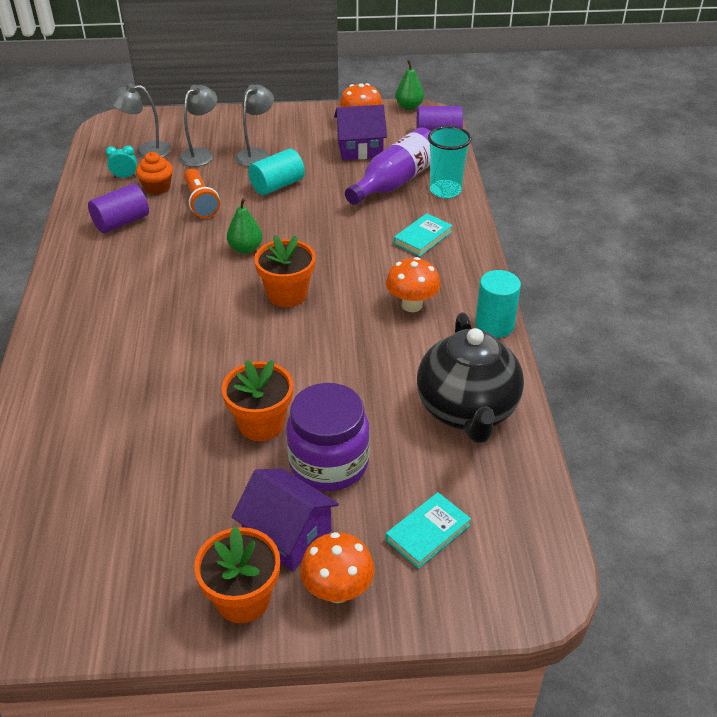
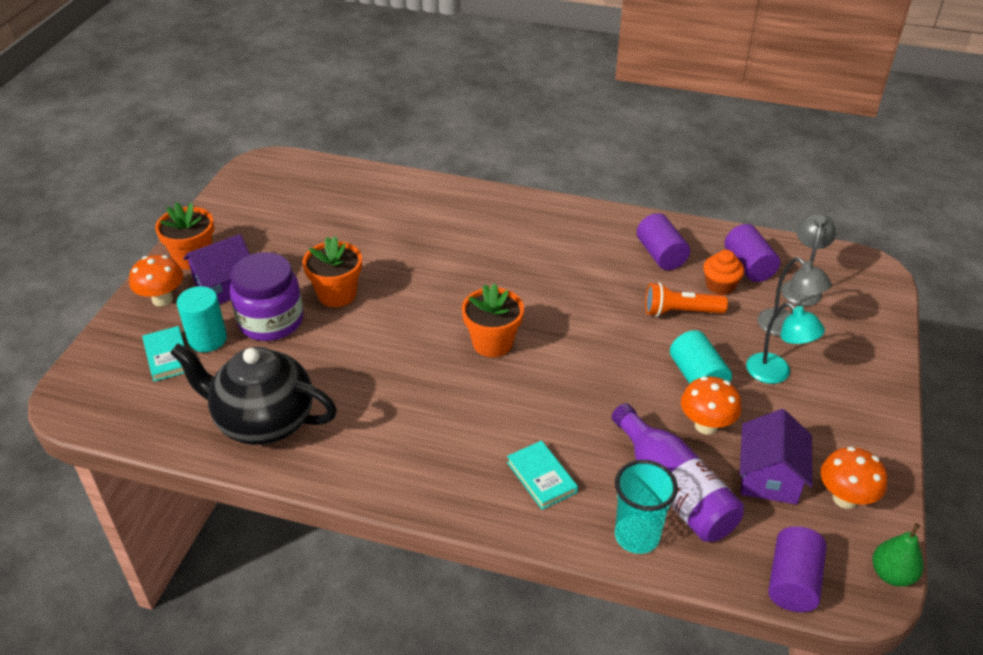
camera: 110 degrees right, 0 degrees up
turquoise clock [106,145,137,178] -> purple cylinder [724,224,780,282]
green pear [227,198,262,254] -> none
grey lamp [235,84,274,167] -> turquoise lamp [746,303,825,384]
orange mushroom [386,257,441,312] -> orange mushroom moved to [681,376,741,435]
turquoise cylinder [475,270,521,338] -> turquoise cylinder moved to [177,286,227,352]

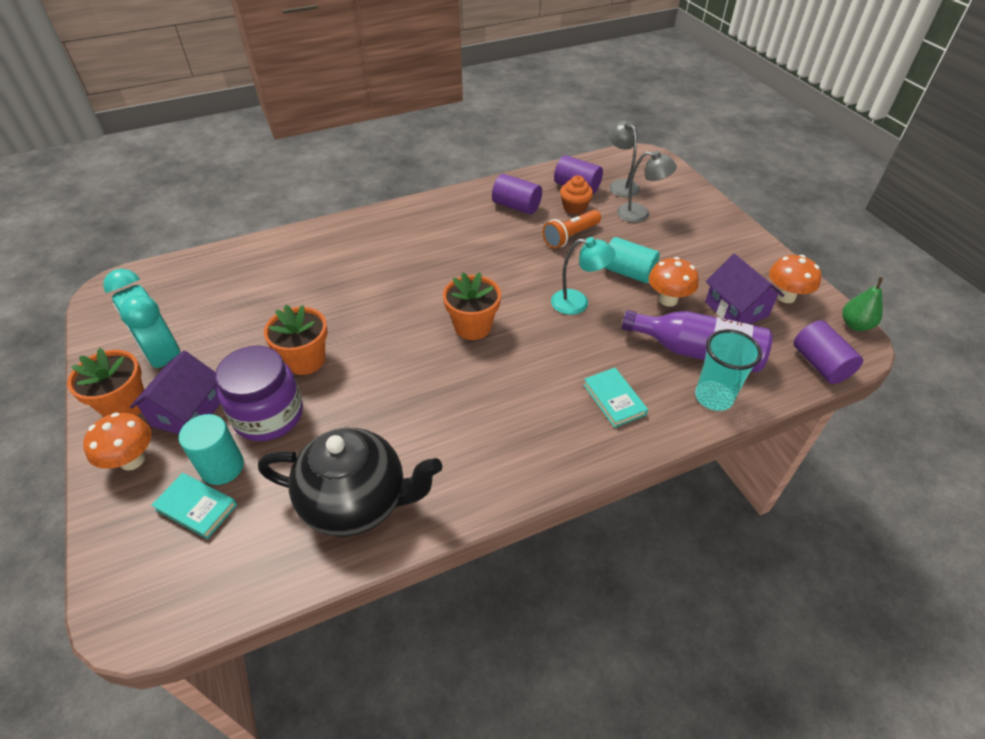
camera: 40 degrees left, 5 degrees up
black teapot [170,343,337,445] -> black teapot turned 150 degrees counterclockwise [258,428,443,537]
turquoise book [507,440,578,510] -> turquoise book turned 45 degrees clockwise [583,368,648,428]
turquoise lamp [746,303,825,384] -> turquoise lamp moved to [551,237,615,315]
none -> turquoise clock [103,269,181,368]

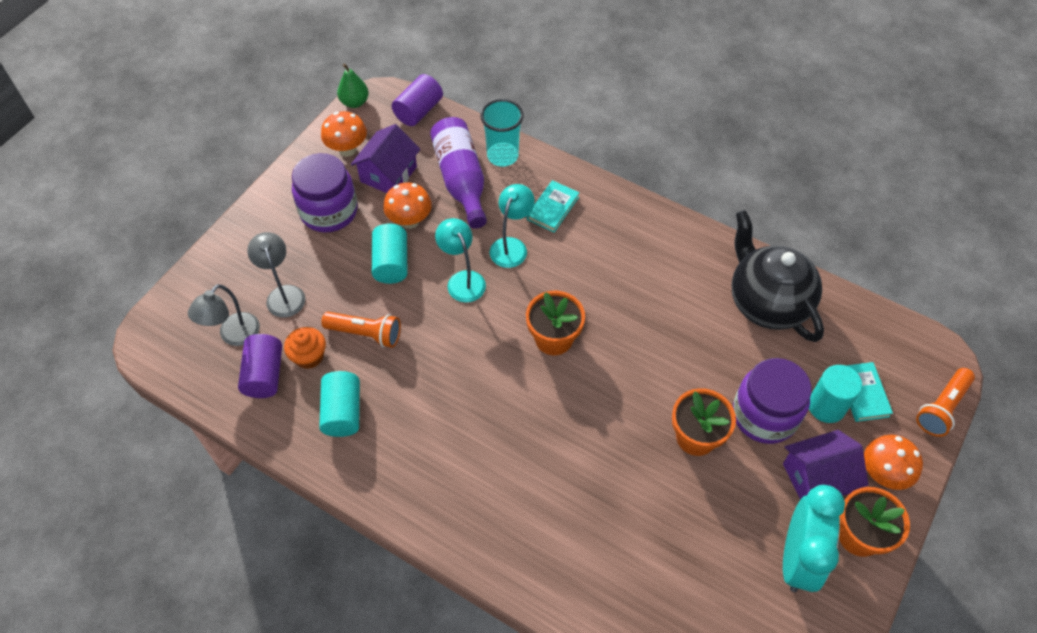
camera: 125 degrees left, 10 degrees up
purple cylinder [492,174,542,215] -> turquoise cylinder [319,371,360,437]
none -> purple jar [292,153,357,232]
none -> turquoise lamp [490,184,535,268]
none -> orange flashlight [916,368,975,437]

